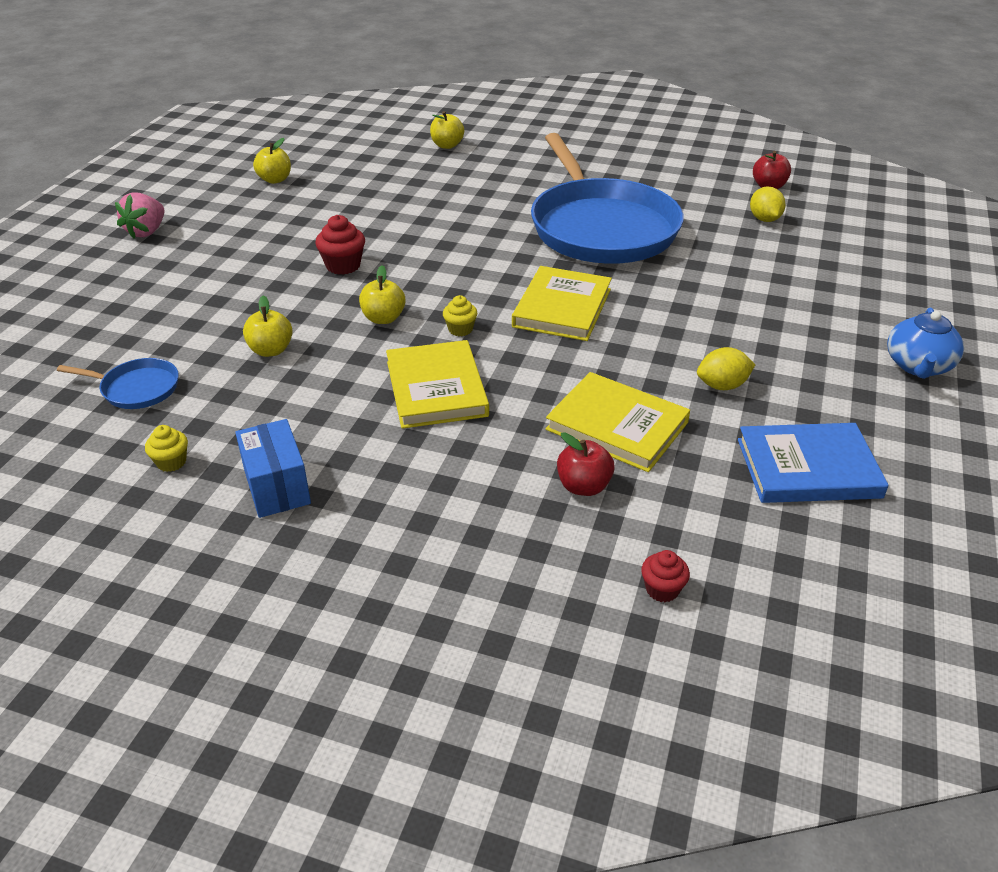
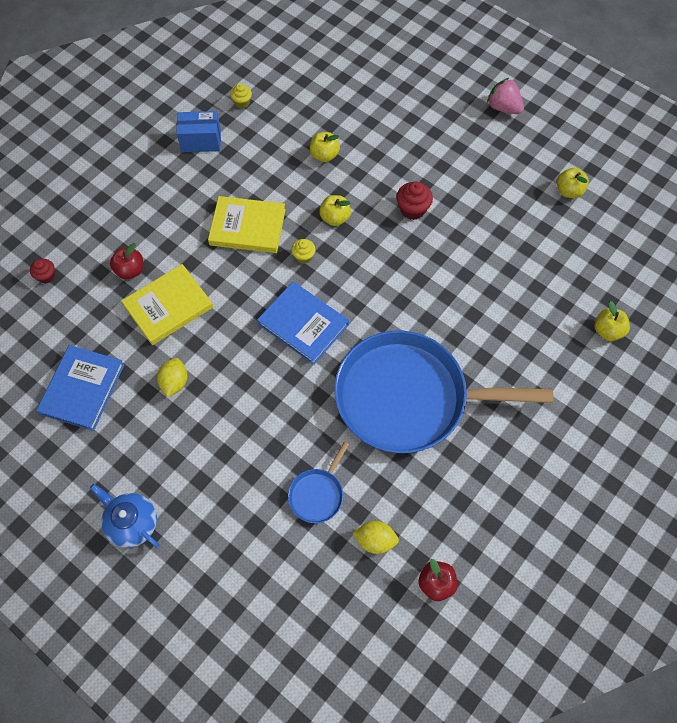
camera: 110 degrees right, 25 degrees up
blue pan [57,358,179,409] -> blue pan moved to [288,442,349,523]
yellow book [512,266,612,341] -> blue book [257,282,349,365]

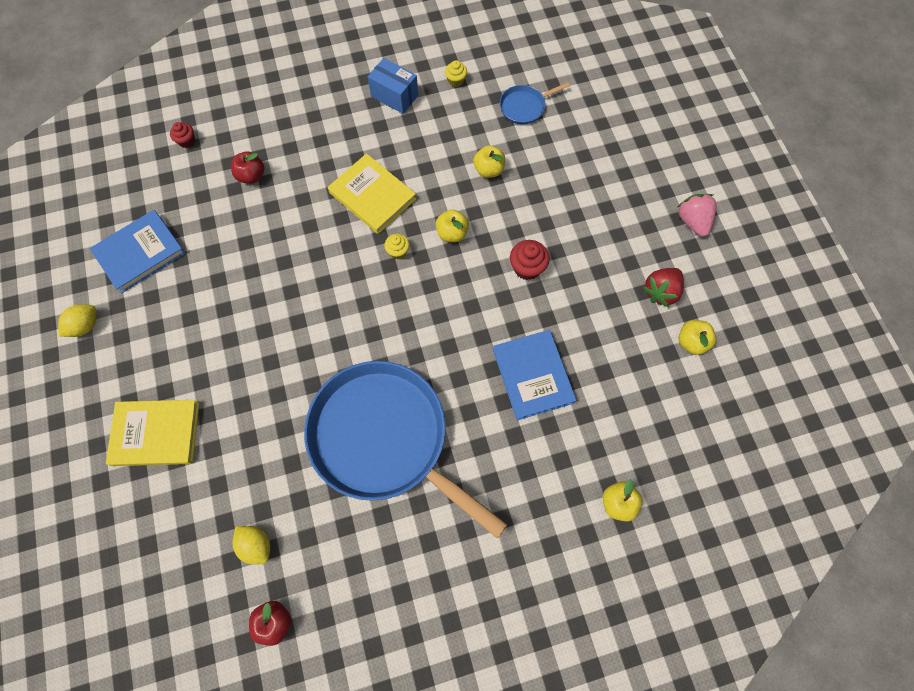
camera: 35 degrees right, 5 degrees up
blue teapot [90,484,159,548] -> none
yellow book [121,264,213,345] -> yellow book moved to [106,400,199,466]
yellow lemon [157,358,188,397] -> yellow lemon moved to [58,304,97,337]
blue book [257,282,349,365] -> blue book moved to [493,330,576,421]
blue pan [288,442,349,523] -> blue pan moved to [500,82,570,124]
none -> red strawberry [643,268,684,307]

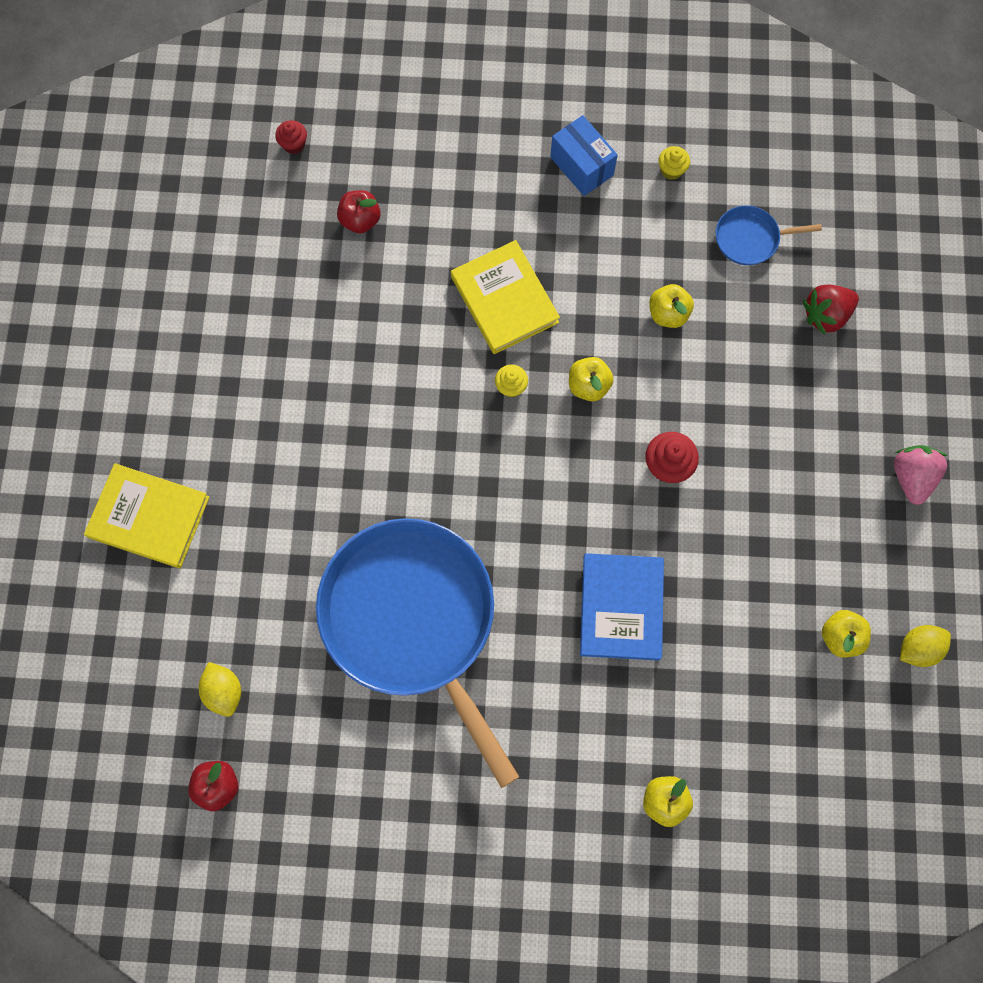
camera: 20 degrees right, 5 degrees up
yellow lemon [58,304,97,337] -> yellow lemon moved to [900,625,951,667]
blue book [90,210,186,293] -> none
red strawberry [643,268,684,307] -> red strawberry moved to [803,284,859,335]

